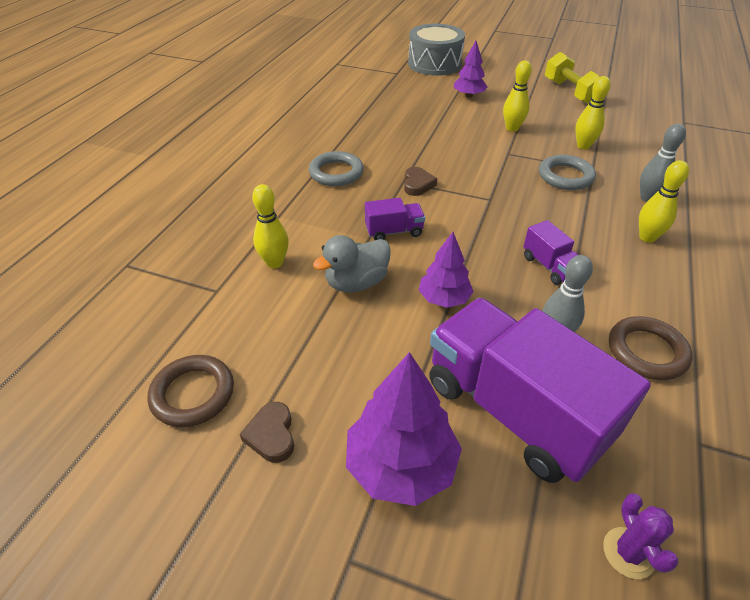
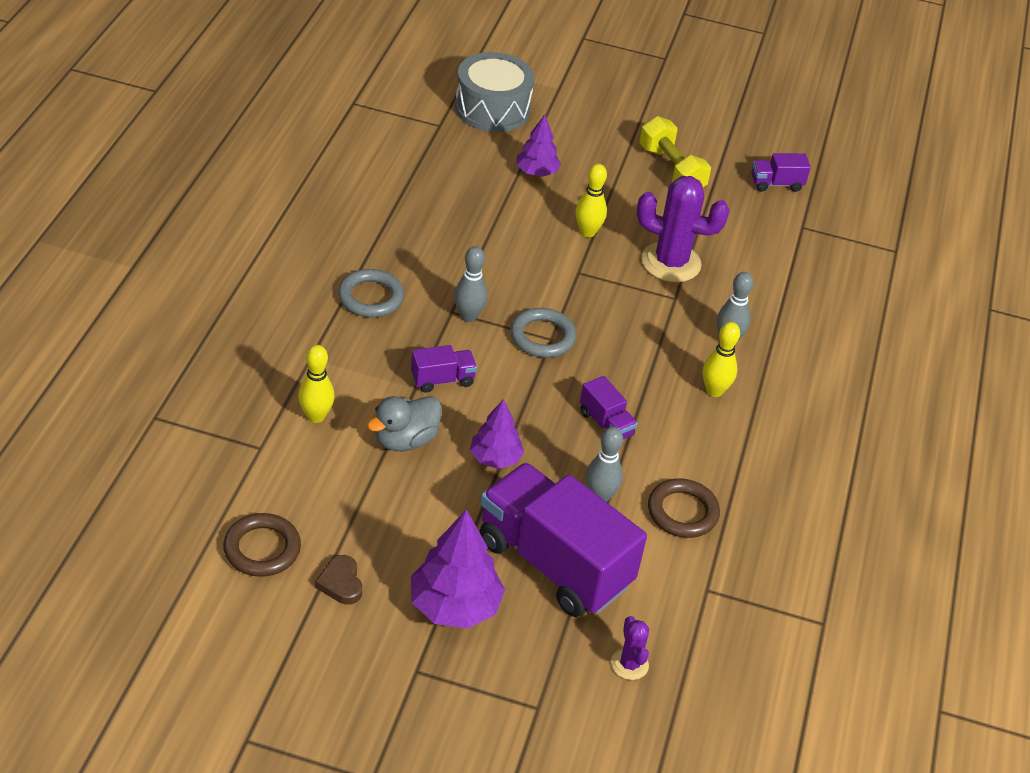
camera: 10 degrees left, 0 degrees up
brown heart [404,167,437,196] -> grey bowling pin [454,246,488,322]
grey ring [539,155,596,190] -> grey ring moved to [510,308,576,358]
yellow bowling pin [575,76,611,149] -> purple cactus [637,176,730,282]
none -> purple truck [751,153,811,192]

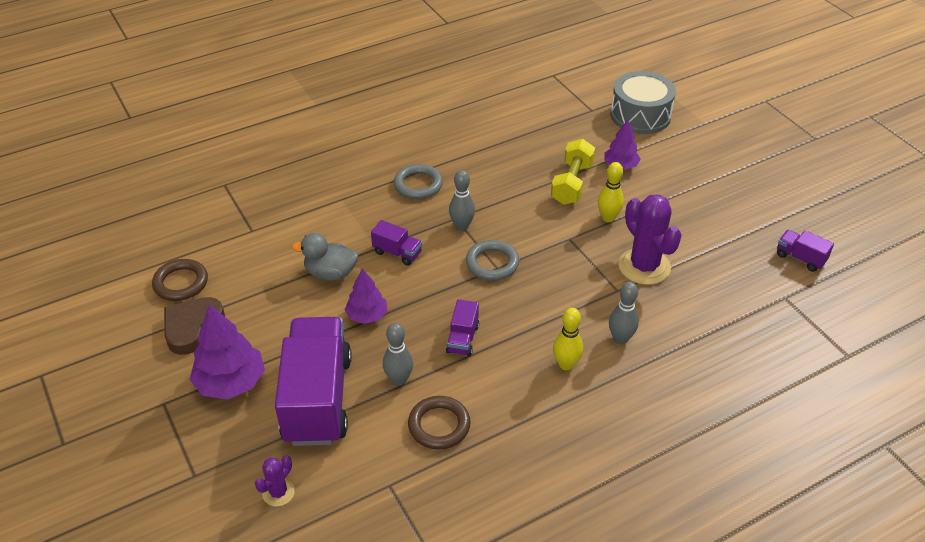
camera: 50 degrees right, 0 degrees up
yellow bowling pin [298,345,335,423] -> none
brown heart [315,555,362,605] -> brown heart [164,297,225,355], size x1.70
yellow dumbbell [639,116,711,187] -> yellow dumbbell moved to [551,139,595,205]

